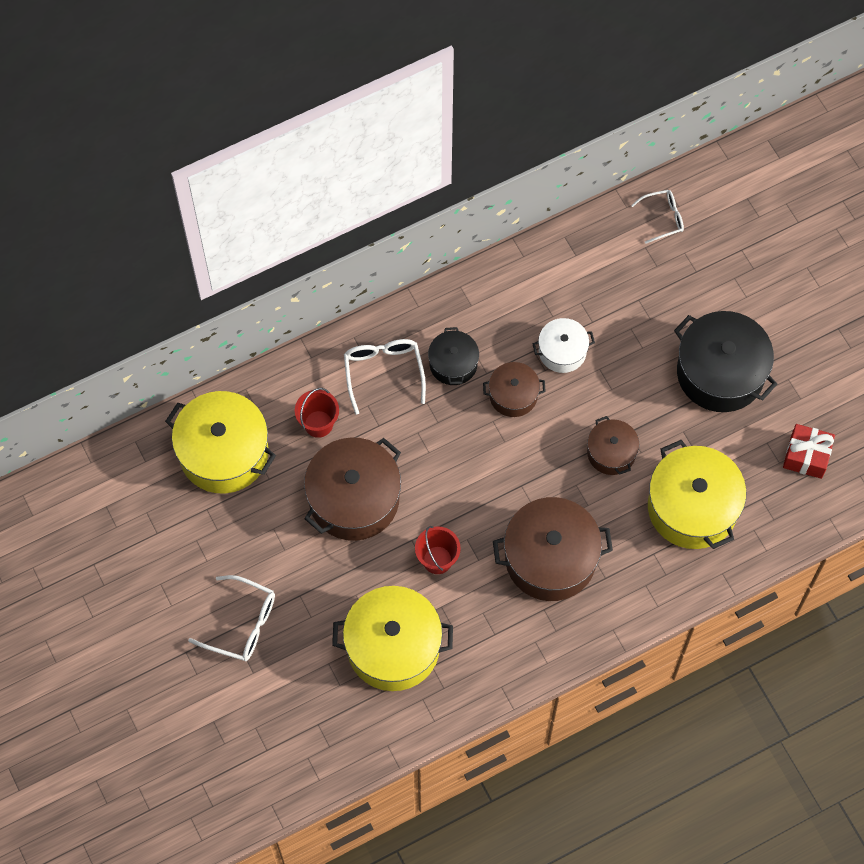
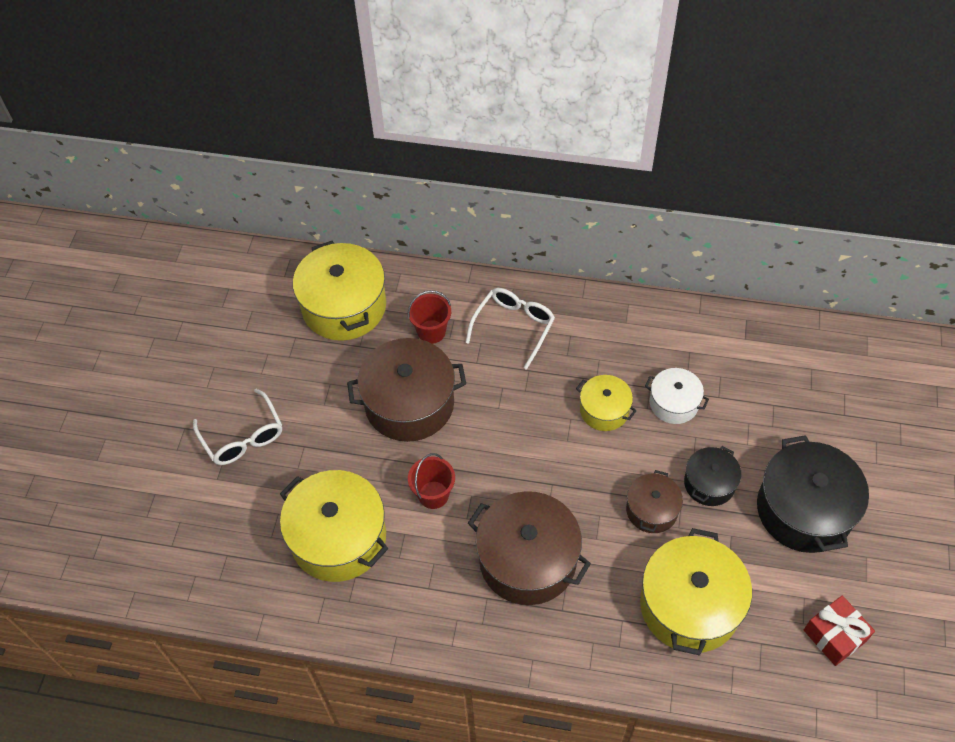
camera: 40 degrees right, 10 degrees down
black pot [428,327,479,385] -> black pot moved to [684,446,741,506]
brown pot [483,362,546,417] -> yellow pot [576,375,637,431]
white glasses [631,190,684,244] -> none

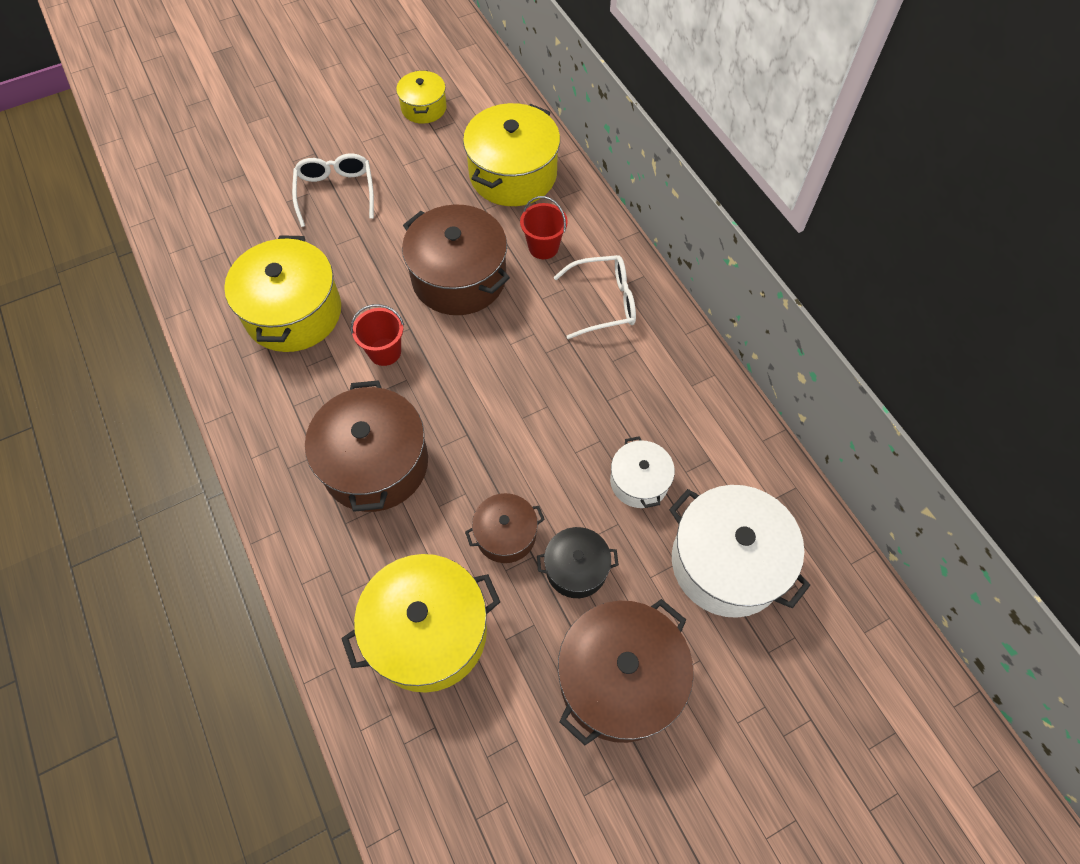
camera: 50 degrees right, 5 degrees up
white glasses [193,389,282,465] -> white glasses turned 150 degrees clockwise [292,153,374,227]
yellow pot [576,375,637,431] -> yellow pot moved to [396,70,447,124]
black pot [757,435,869,553] -> brown pot [558,599,694,745]
red gift [804,596,875,666] -> none
none -> white pot [669,485,810,618]

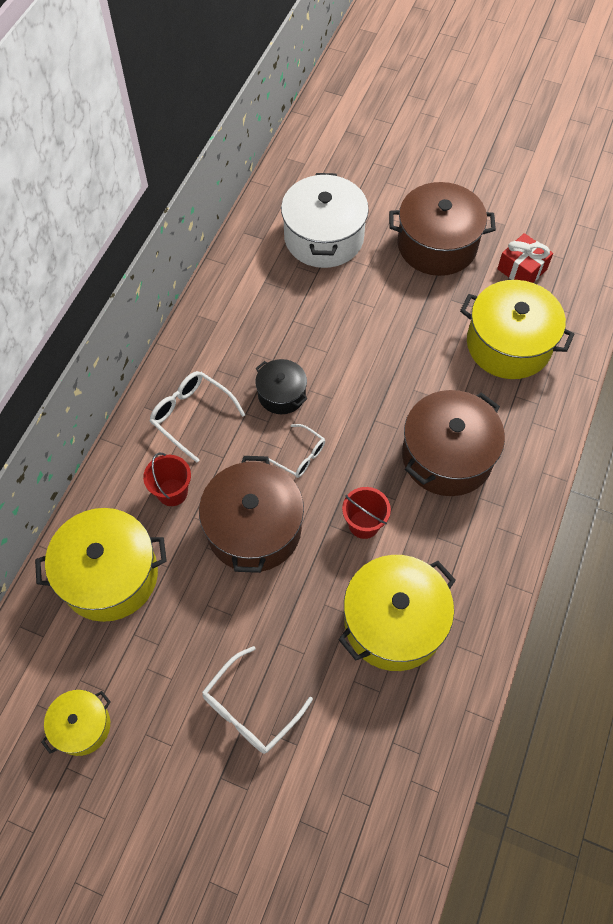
camera: 130 degrees left, 0 degrees up
brown pot [465,493,545,563] -> none
black pot [537,527,619,598] -> black pot moved to [255,359,308,414]
white pot [610,436,675,508] -> none
none -> white glasses [269,424,325,478]
none -> red gift [497,233,553,283]

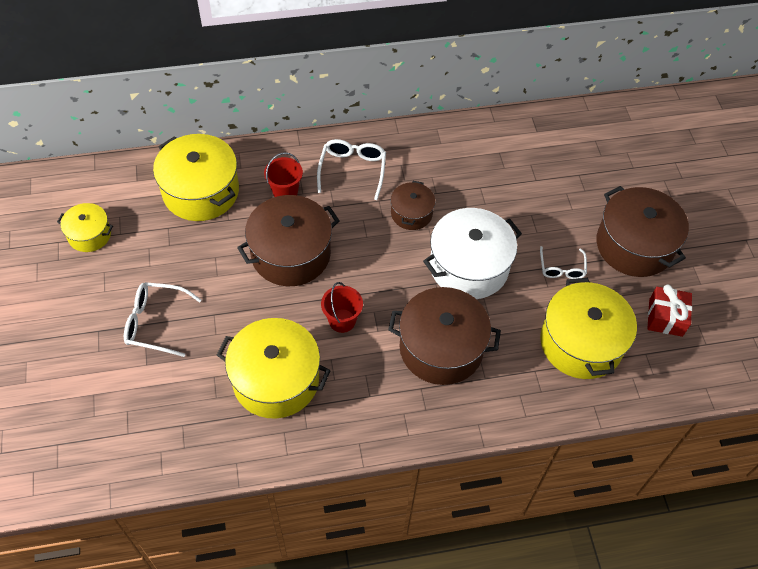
camera: 55 degrees right, 5 degrees down
black pot [255,359,308,414] -> brown pot [391,181,435,230]
white glasses [269,424,325,478] -> white glasses moved to [540,246,587,279]
white pot [281,173,369,268] -> white pot moved to [423,208,522,299]

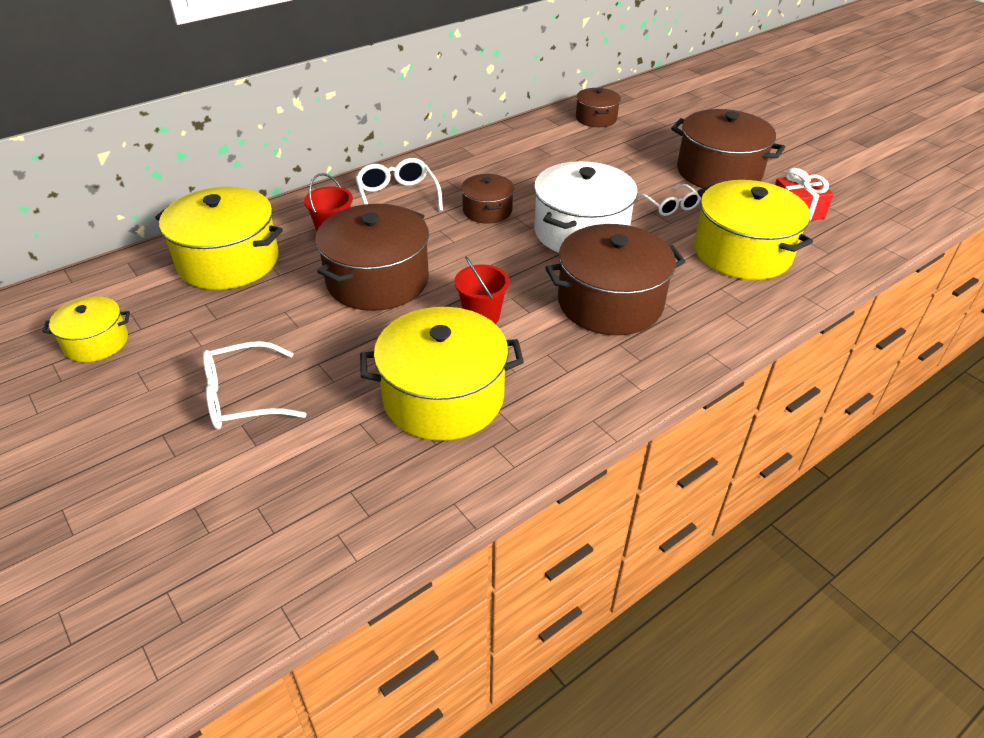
camera: 25 degrees left, 15 degrees down
none -> brown pot [576,88,621,127]

